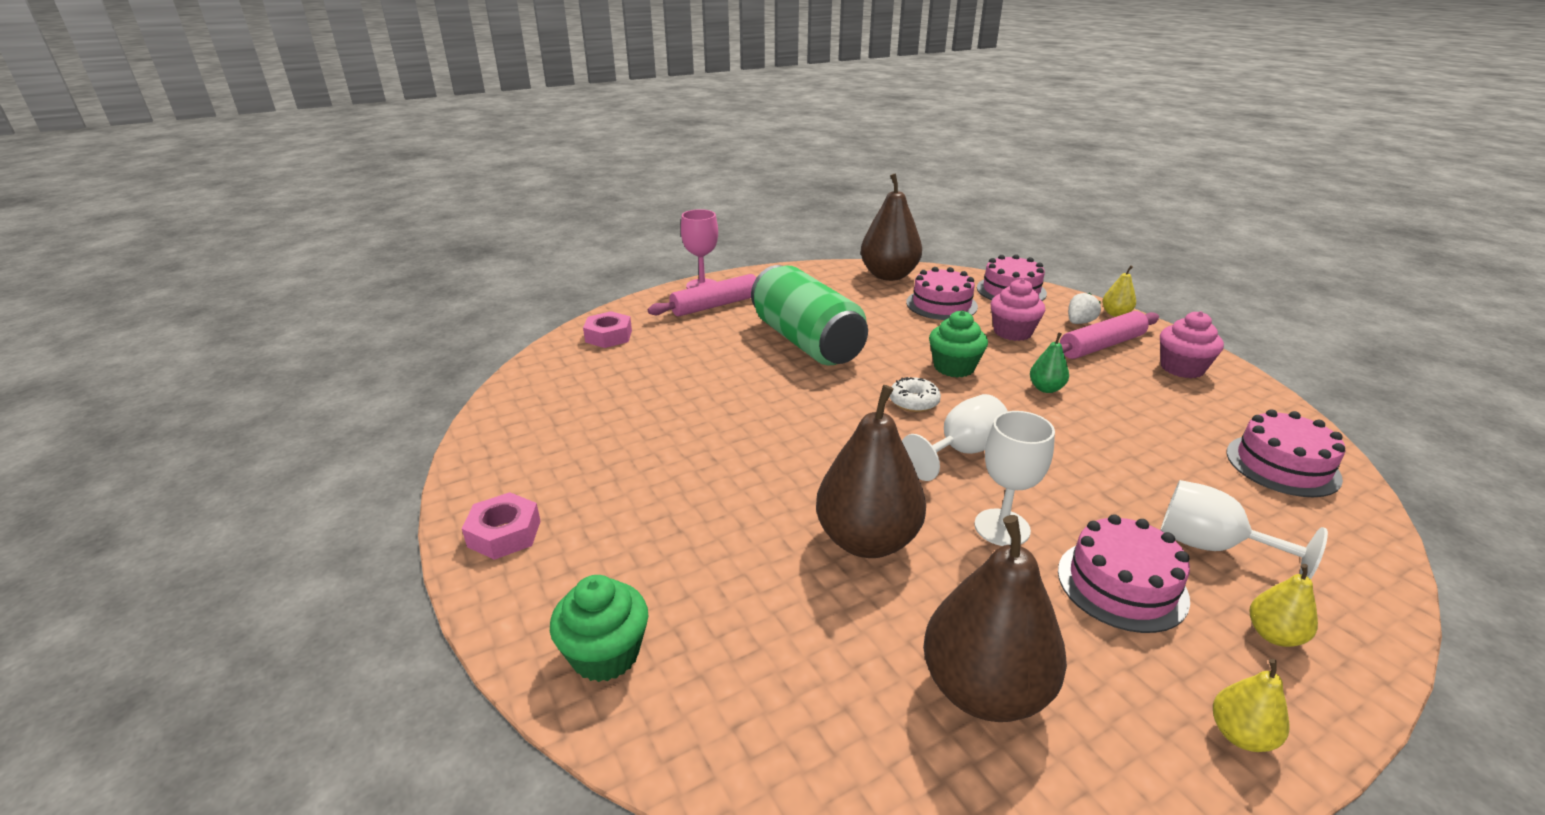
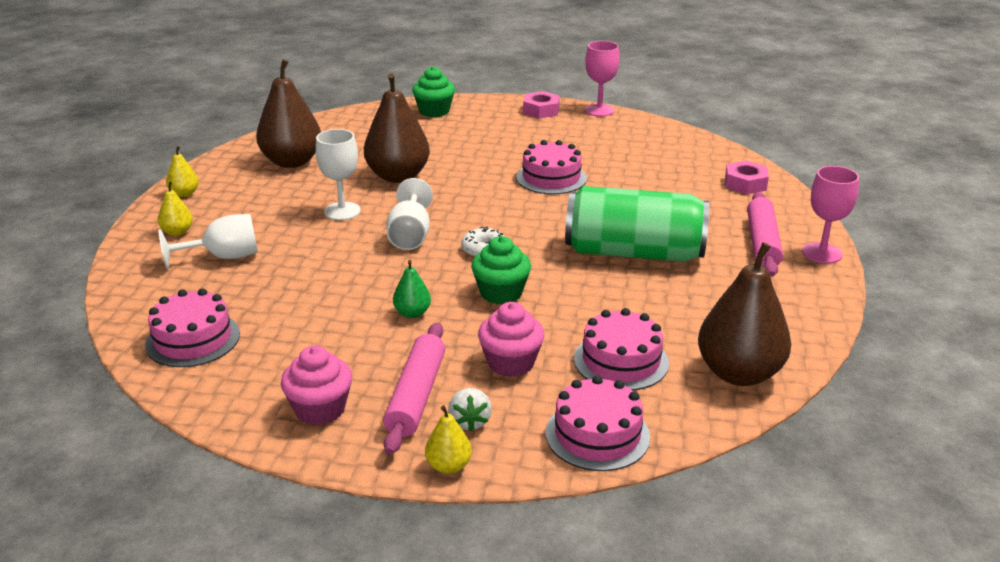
camera: 130 degrees right, 0 degrees up
pink cake [1058,514,1190,633] -> pink cake moved to [516,140,587,194]
none -> pink goblet [585,41,620,117]

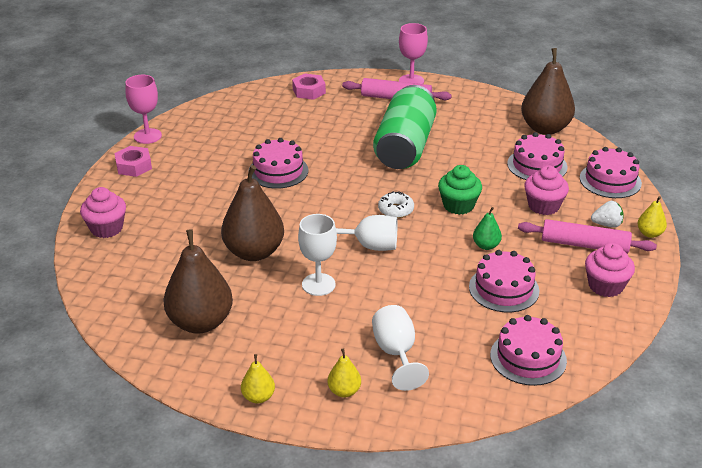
camera: 85 degrees left, 5 degrees up
green cupcake [412,67,455,117] -> pink cupcake [80,187,126,238]
none -> pink cake [469,250,539,312]

